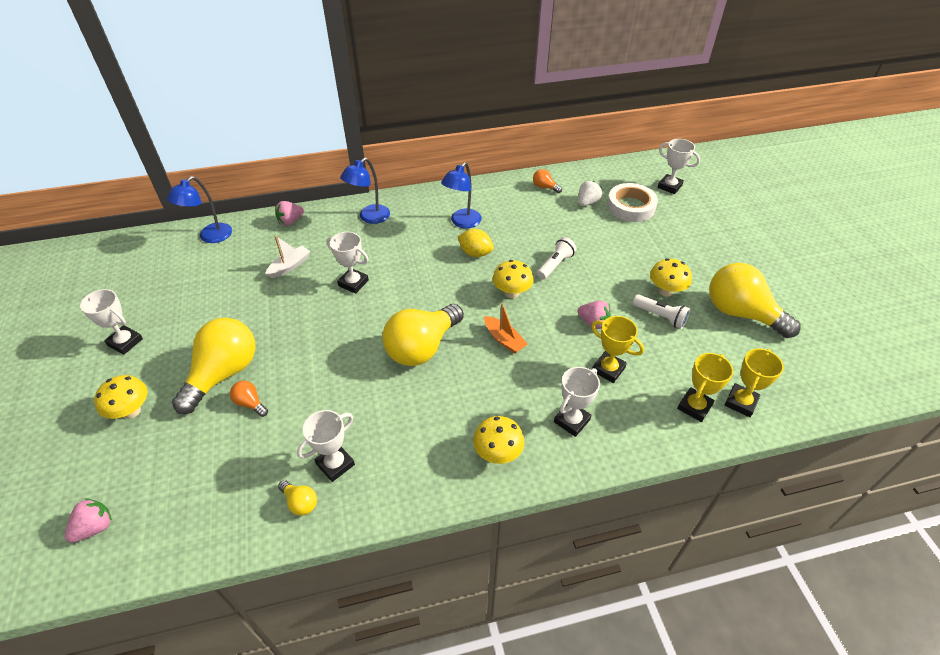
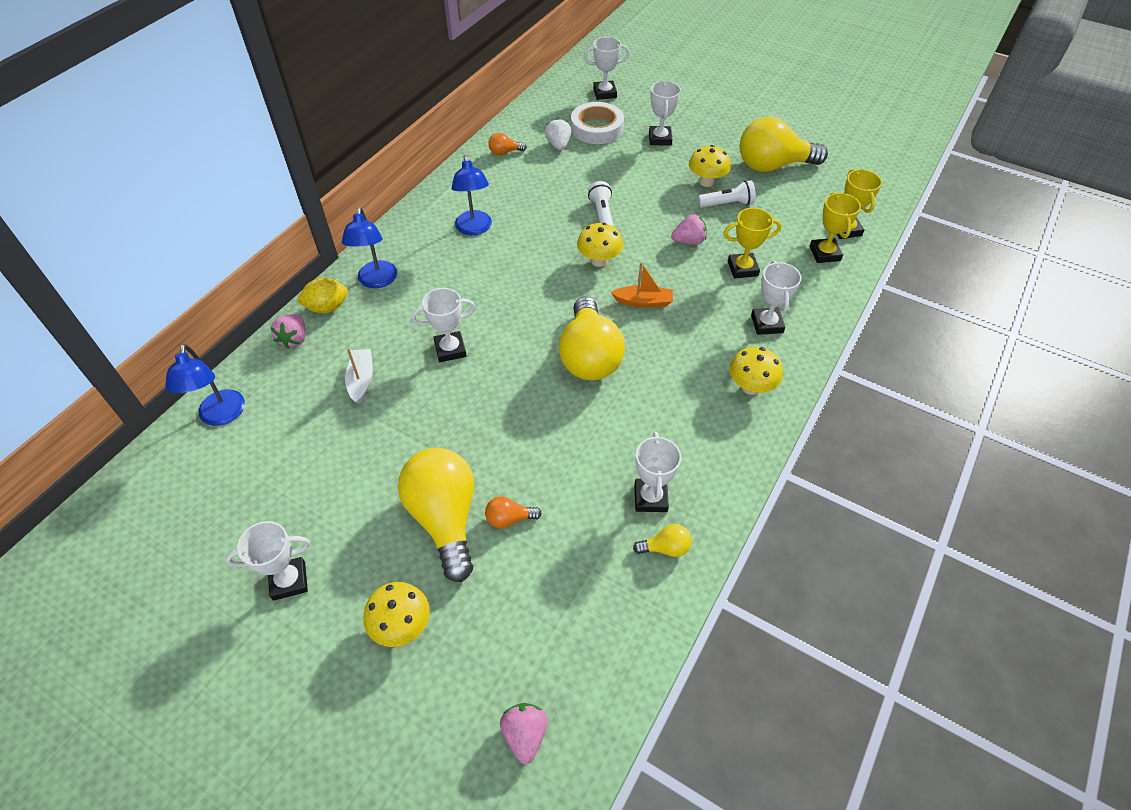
camera: 45 degrees left, 5 degrees up
yellow lemon [458,229,494,257] -> yellow lemon moved to [297,278,348,313]
none -> white trophy [649,81,681,146]

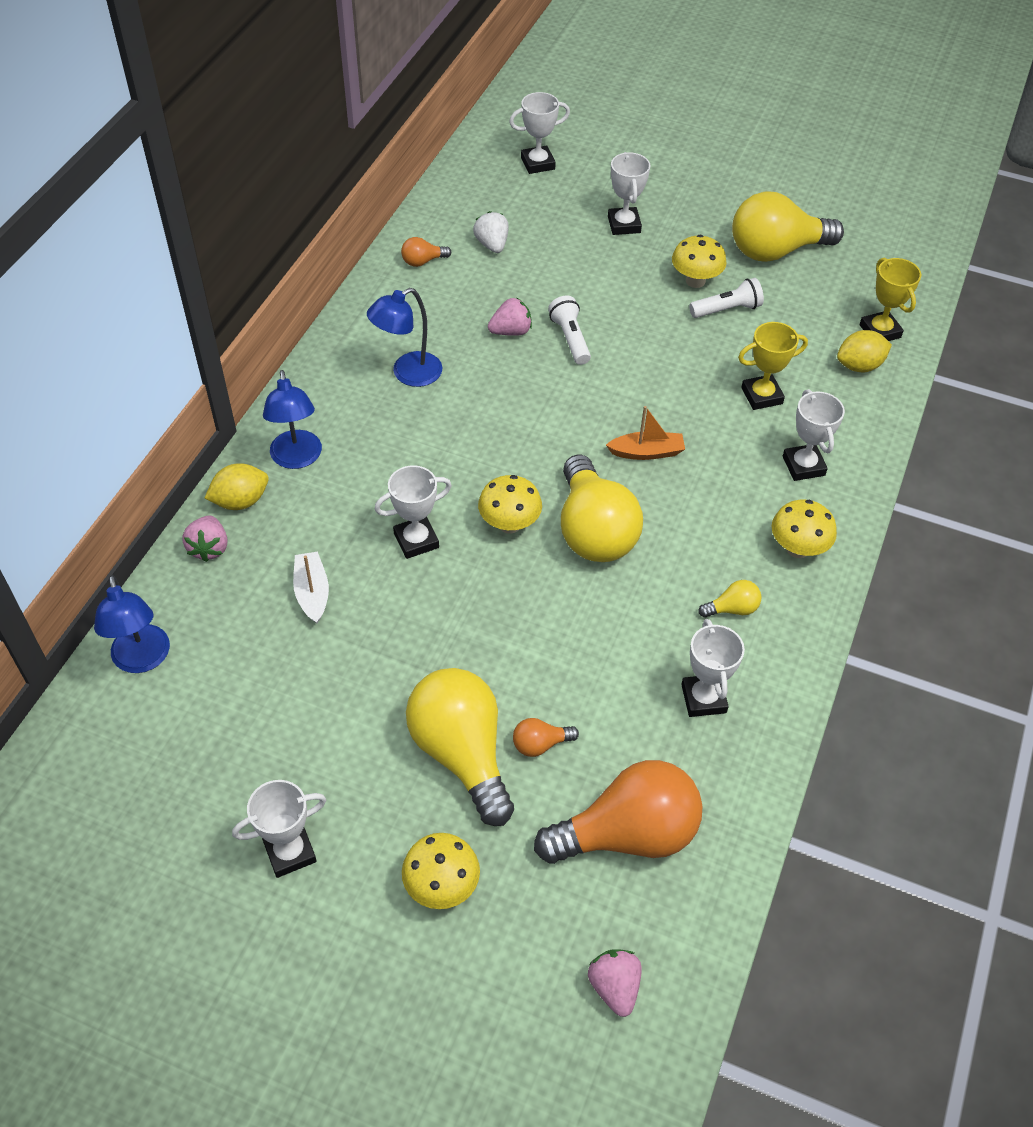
camera: 10 degrees left, 0 degrees up
blue lamp [452,155,492,235] -> blue lamp turned 75 degrees clockwise [367,288,442,387]
white tape [571,102,624,144] -> none
yellow mushroom [577,223,623,267] -> yellow mushroom moved to [478,475,542,534]
yellow light bulb [633,524,692,557] -> yellow light bulb moved to [698,580,761,618]
pink strawberry [671,214,707,245] -> pink strawberry moved to [488,297,532,336]
yellow trophy [809,192,861,263] -> yellow lemon [837,330,892,372]
none -> orange light bulb [534,760,703,864]

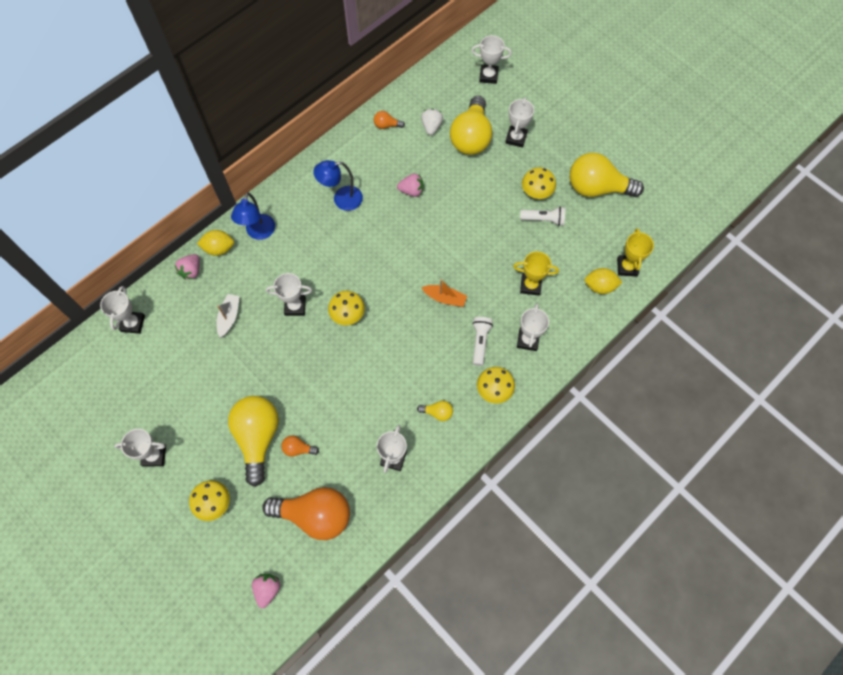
camera: 25 degrees right, 15 degrees up
blue lamp [94,575,170,673] -> white trophy [100,286,145,334]
white flashlight [548,295,591,365] -> white flashlight moved to [472,317,493,366]
yellow light bulb [561,455,643,562] -> yellow light bulb moved to [450,96,492,155]

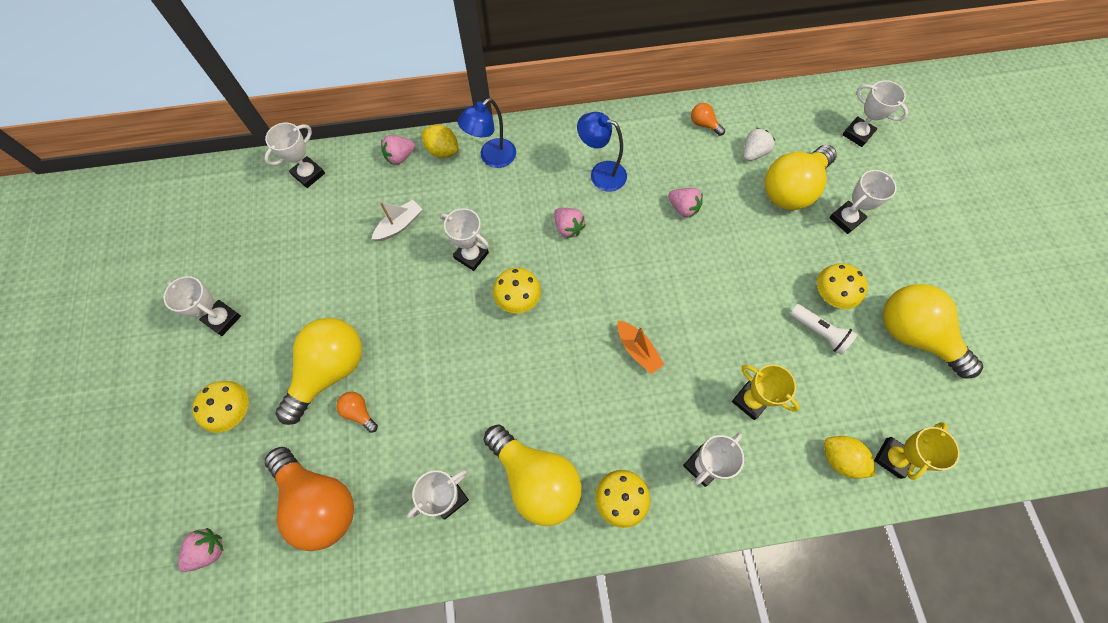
camera: 35 degrees right, 0 degrees up
yellow light bulb [417,401,453,421] -> yellow light bulb [483,425,582,526], size x2.35
white flashlight [472,317,493,366] -> none
none -> pink strawberry [554,208,586,238]

